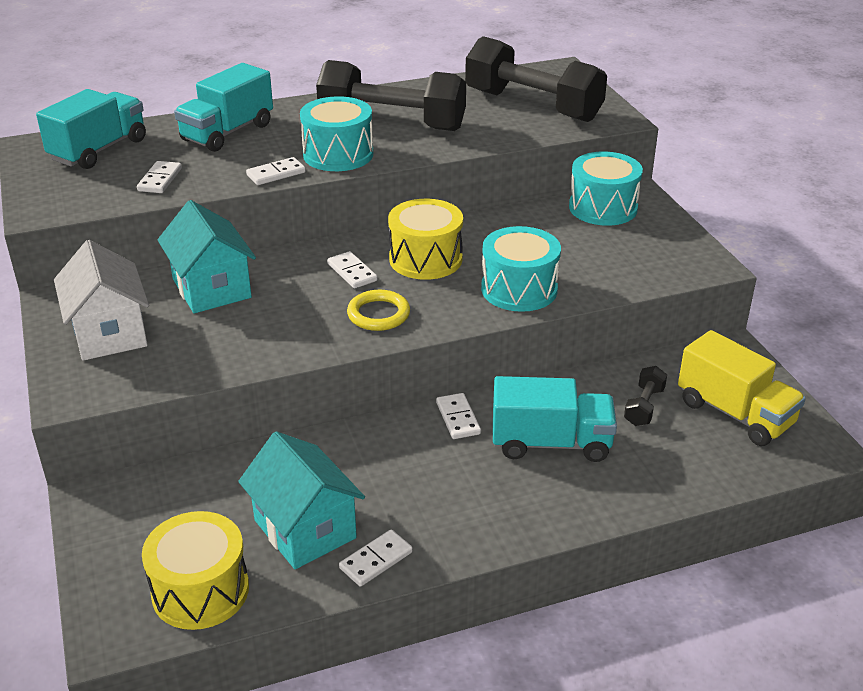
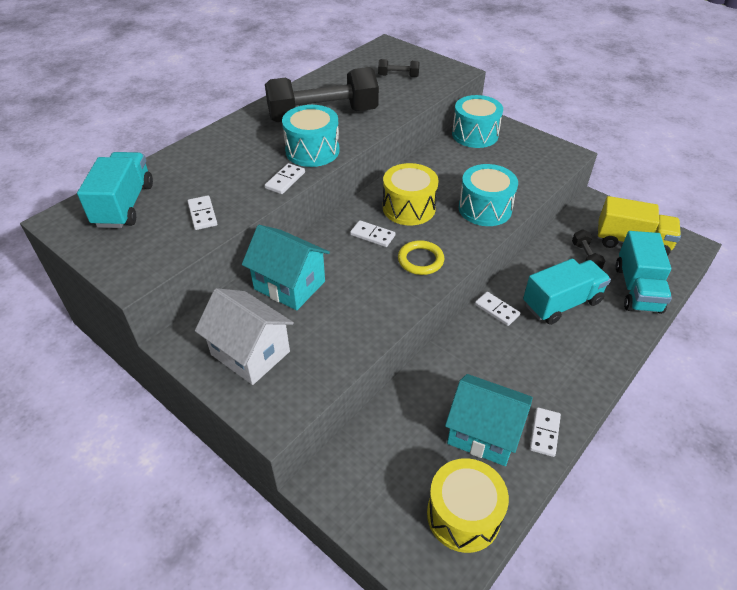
camera: 30 degrees left, 10 degrees up
turquoise truck [174,63,273,152] -> turquoise truck moved to [615,231,672,314]
black dumbbell [465,36,607,122] -> black dumbbell [378,59,420,77], size x0.42

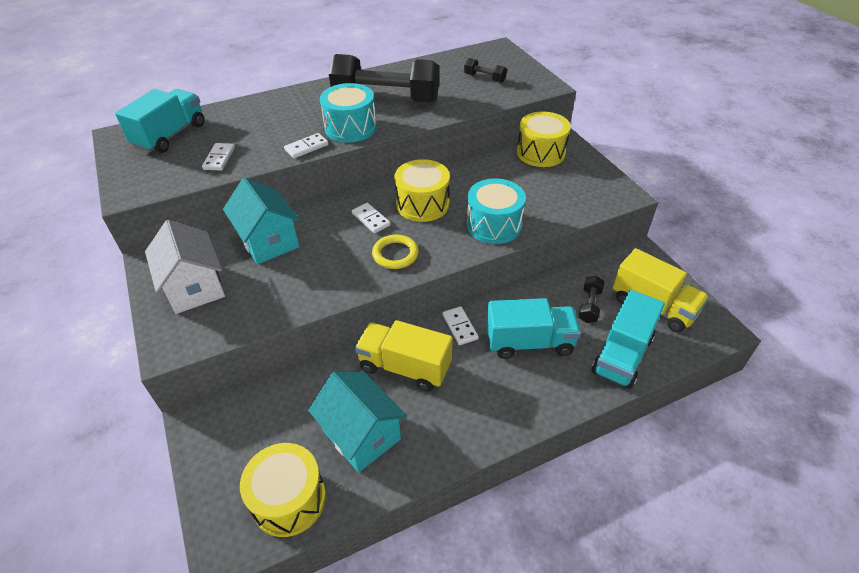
camera: 25 degrees right, 0 degrees up
turquoise drum [452,95,503,148] -> yellow drum [517,111,571,167]
white domino [530,407,561,457] -> none
none -> yellow truck [355,320,452,392]

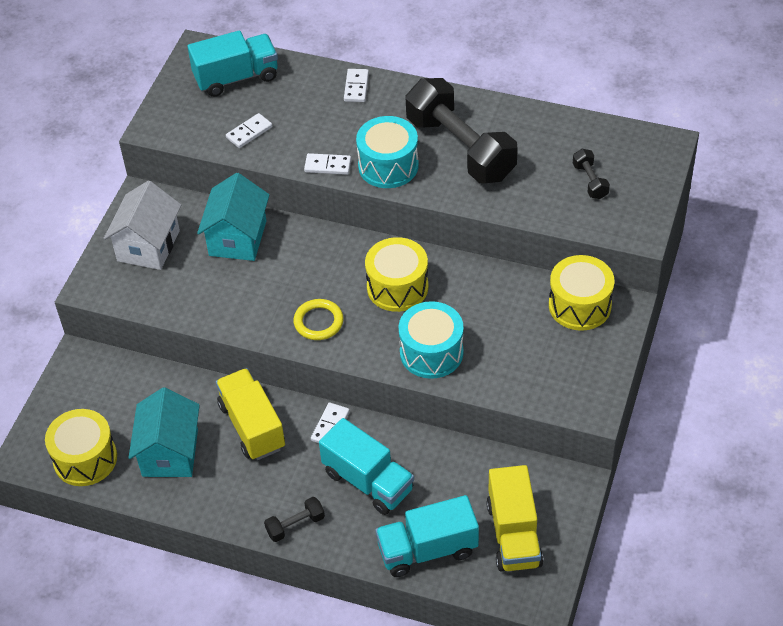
camera: 45 degrees right, 5 degrees up
white domino [352,203,390,233] -> white domino moved to [344,69,369,102]
black dumbbell [578,276,605,323] -> black dumbbell moved to [264,497,325,542]

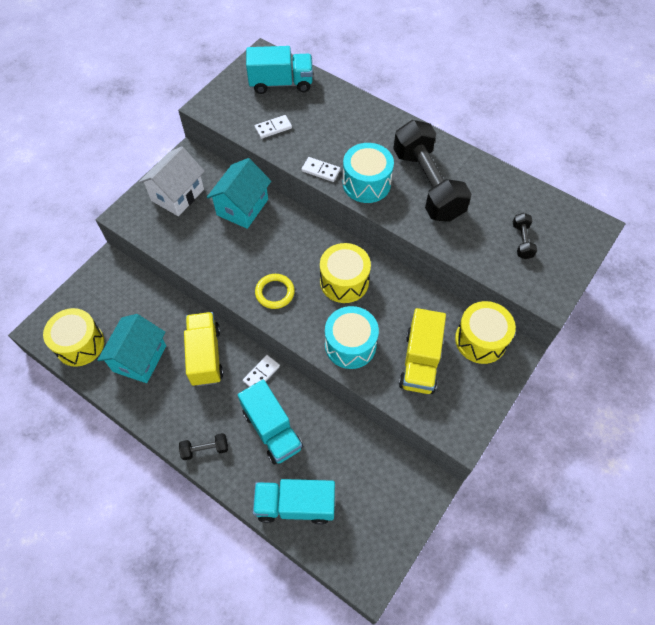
camera: 15 degrees right, 10 degrees up
white domino [344,69,369,102] -> none
yellow truck [486,465,543,572] -> yellow truck moved to [399,308,446,394]

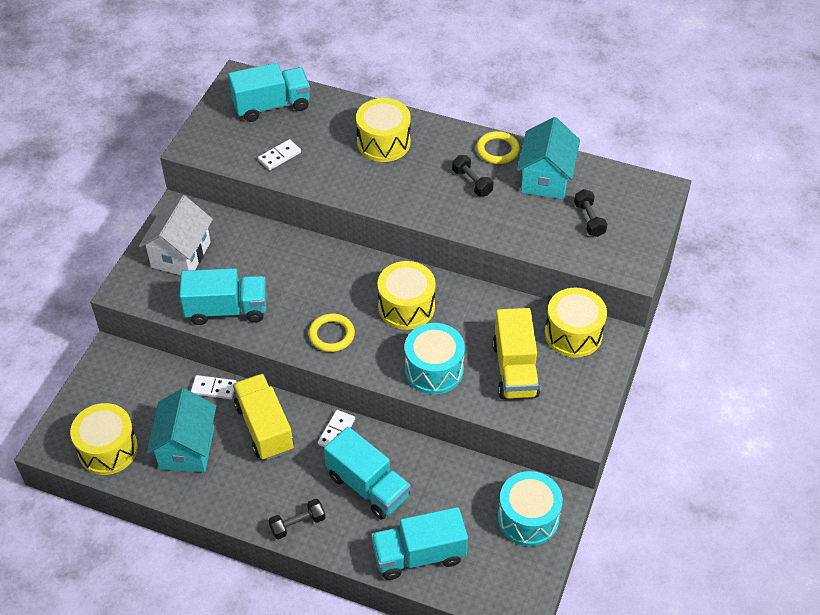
camera: 15 degrees left, 10 degrees down
turquoise house [207,158,271,229] -> turquoise house moved to [517,117,580,200]
white domino [302,157,341,182] -> white domino moved to [191,375,237,399]
turquoise drum [343,143,394,203] -> turquoise drum moved to [498,471,563,546]
black dumbbell [393,120,471,222] -> black dumbbell [452,155,493,196], size x0.42
none -> turquoise truck [179,268,266,325]
none -> yellow drum [356,98,411,162]
none -> yellow ring [476,131,520,164]

